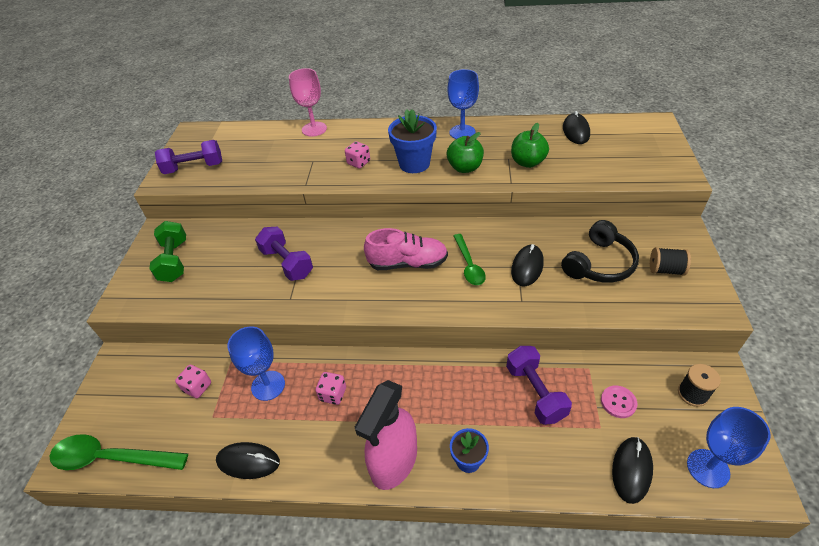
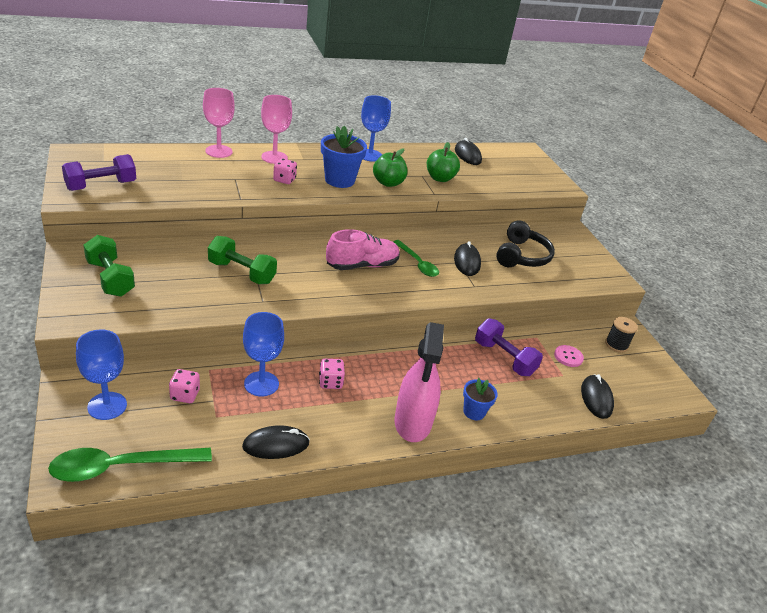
camera: 30 degrees left, 10 degrees down
purple dumbbell [255,227,313,281] -> green dumbbell [208,236,277,284]
black spool [650,247,691,276] -> none
blue goblet [687,407,770,488] -> blue goblet moved to [76,329,127,420]
none -> pink goblet [261,95,292,164]

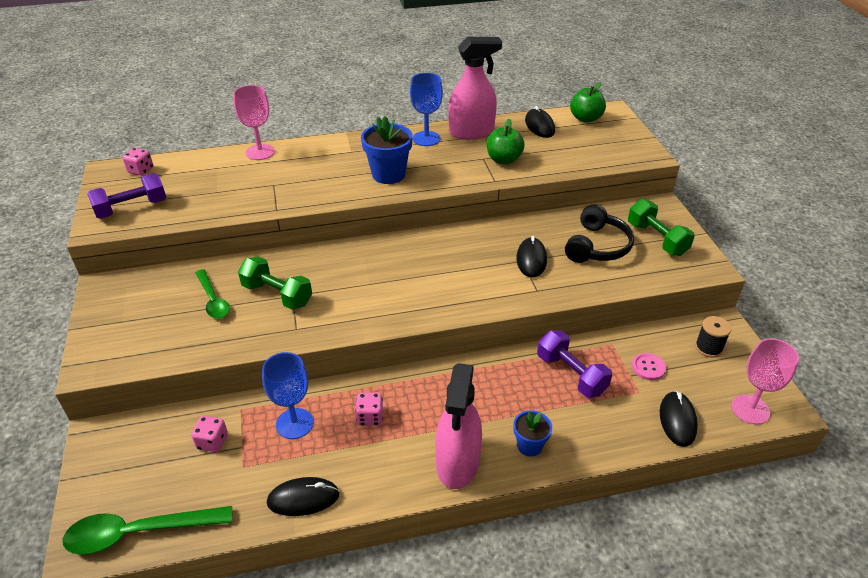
camera: 10 degrees right, 5 degrees up
blue goblet [76,329,127,420] -> none
green dumbbell [84,235,135,297] -> green dumbbell moved to [628,199,695,256]
pink goblet [261,95,292,164] -> pink goblet moved to [732,338,799,424]
pink dice [273,158,297,184] -> pink dice moved to [122,148,153,176]
pink shoe [326,229,400,270] -> none
green apple [373,149,407,187] -> green apple moved to [570,82,606,123]
green spoon [393,240,439,277] -> green spoon moved to [196,269,230,319]
none -> pink spray bottle [448,37,502,140]

